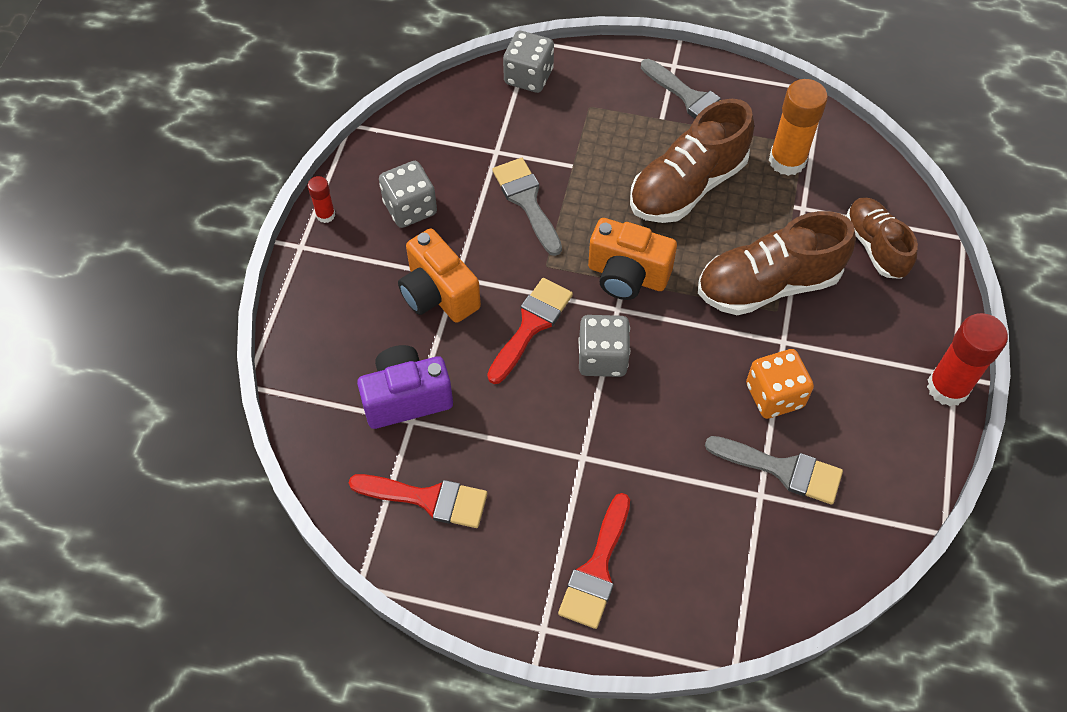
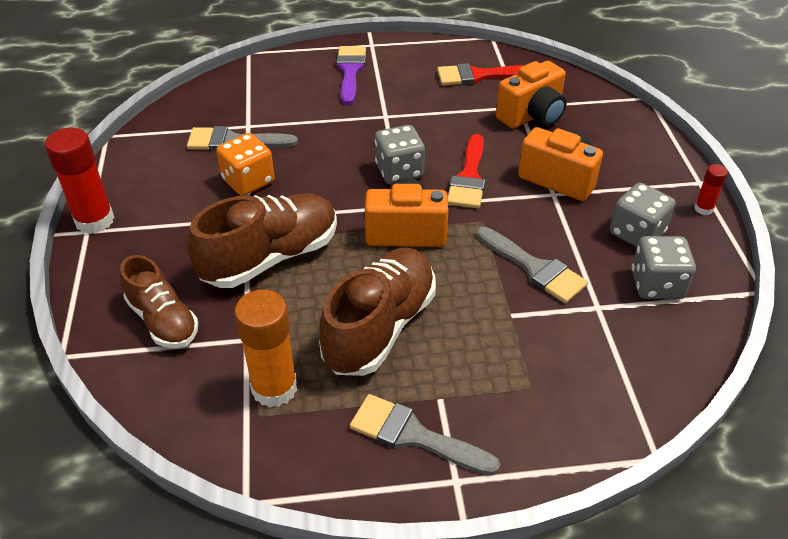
camera: 160 degrees right, 15 degrees down
purple camera [357,345,453,429] -> orange camera [496,61,567,129]
grey dice [503,31,554,93] -> grey dice moved to [632,236,696,299]
red brush [558,493,630,629] -> purple brush [336,46,366,105]

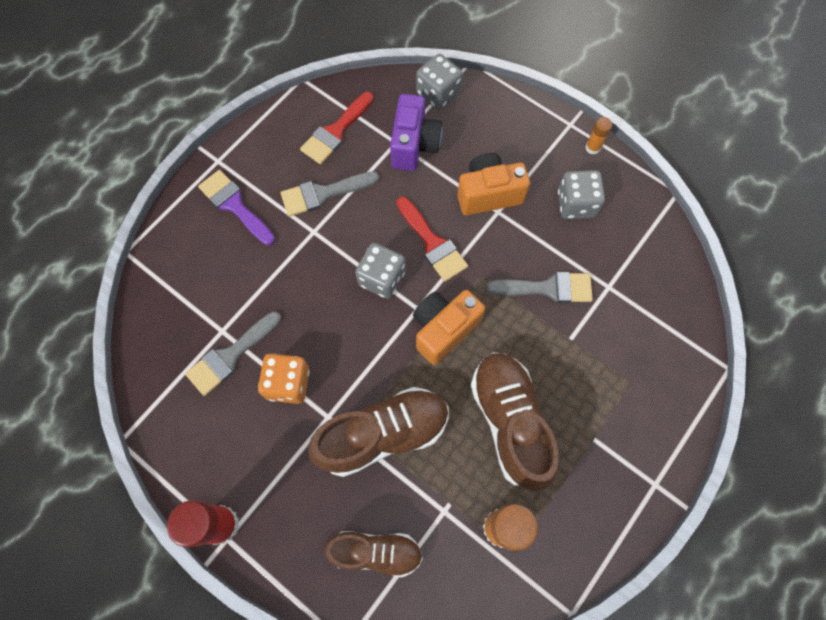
camera: 45 degrees left, 25 degrees up
brown shoe [187,193,337,288] -> brown shoe turned 60 degrees clockwise [308,387,449,477]
grey brush [350,394,500,475] -> grey brush moved to [281,171,379,217]
orange camera [496,61,567,129] -> purple camera [390,94,442,171]
grey dice [632,236,696,299] -> grey dice moved to [416,54,462,110]
red glue stick [694,164,728,215] -> orange glue stick [585,117,612,155]

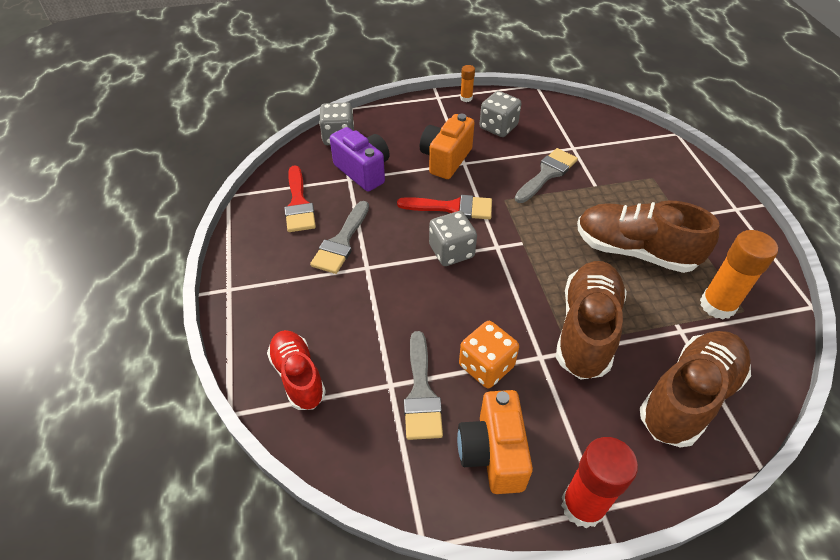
camera: 50 degrees left, 20 degrees down
purple brush [198,170,275,245] -> none
brown shoe [324,531,423,578] -> brown shoe [640,331,751,447], size x1.56
orange camera [413,290,485,365] -> orange camera moved to [457,390,533,494]
none -> red shoe [267,330,326,410]

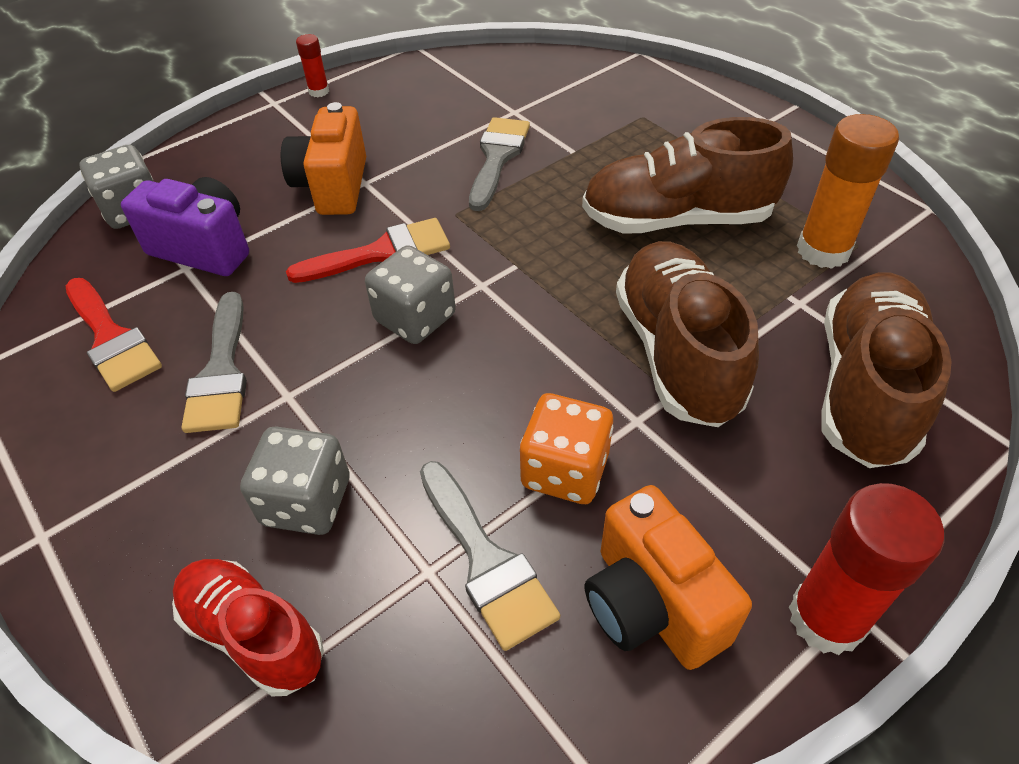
camera: 25 degrees left, 0 degrees up
orange glue stick [460,65,475,102] -> red glue stick [296,34,329,97]
grey dice [480,91,521,137] -> grey dice moved to [240,426,350,535]

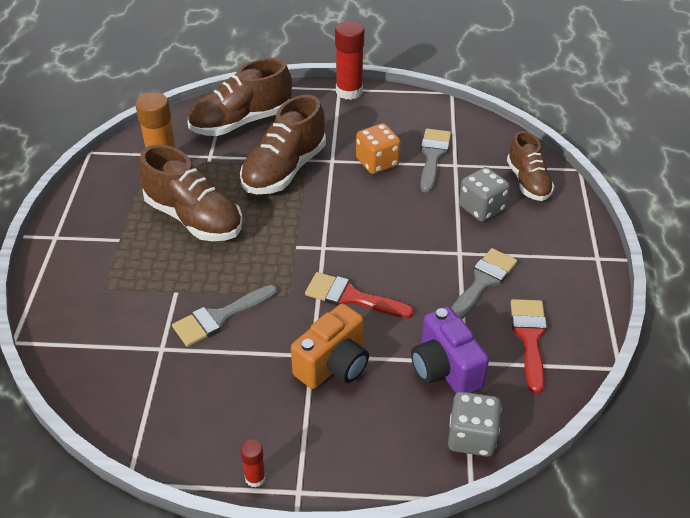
camera: 140 degrees left, 5 degrees down
red shoe [172,559,324,697] -> brown shoe [507,131,554,201]
grey dice [365,245,456,344] -> none
orange camera [584,485,752,670] -> none

